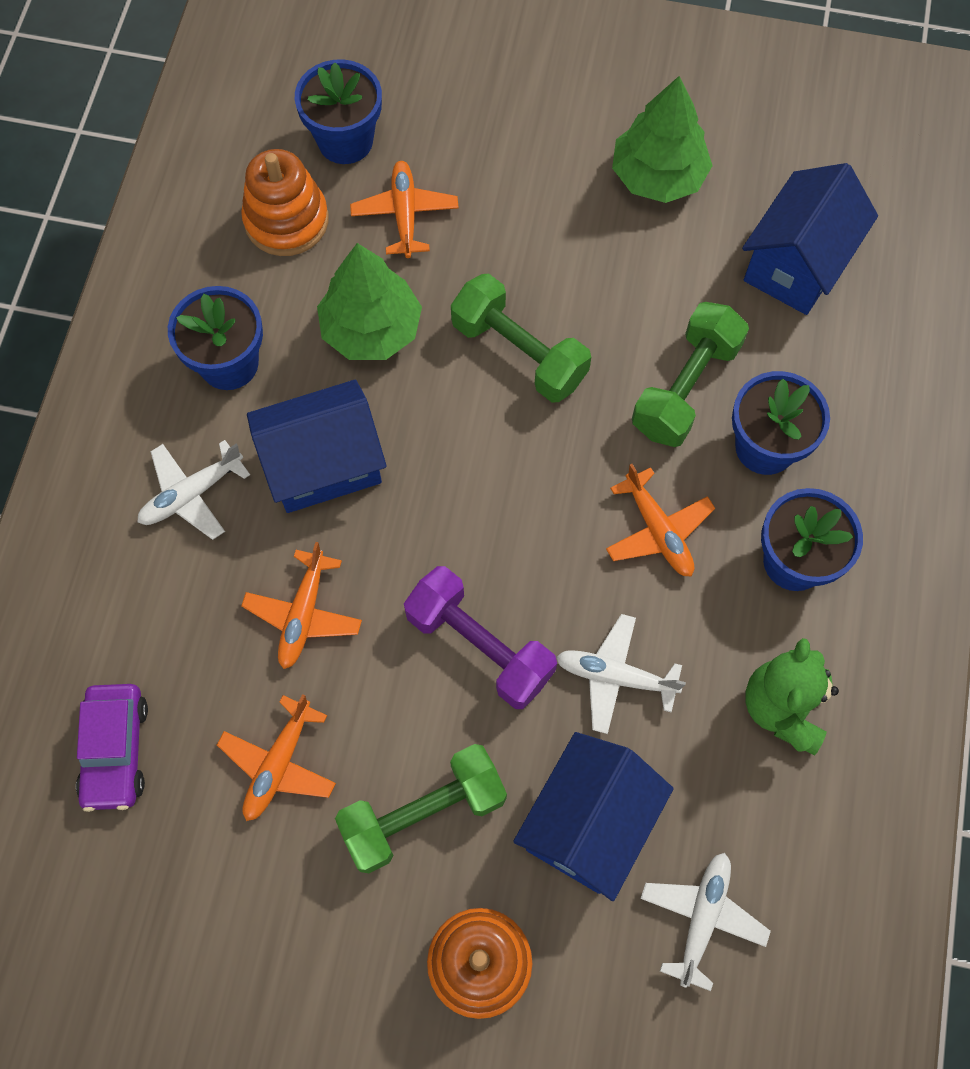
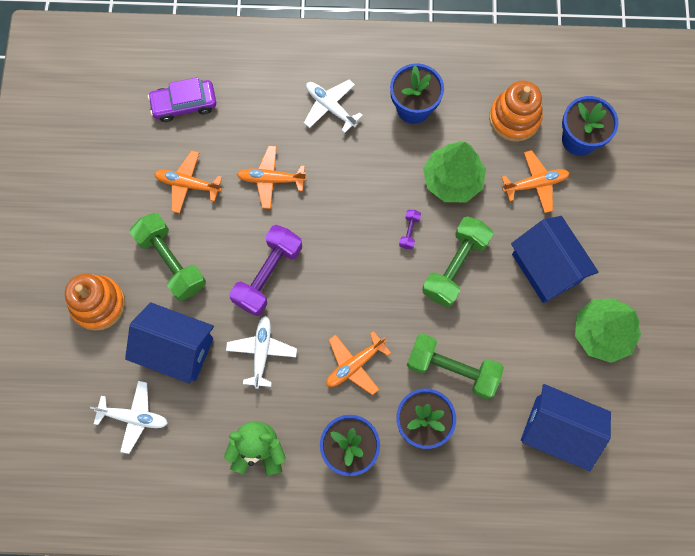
camera: 80 degrees right, 5 degrees up
blue house [247,380,387,513] -> blue house moved to [511,216,599,303]
none -> purple dumbbell [399,210,421,249]

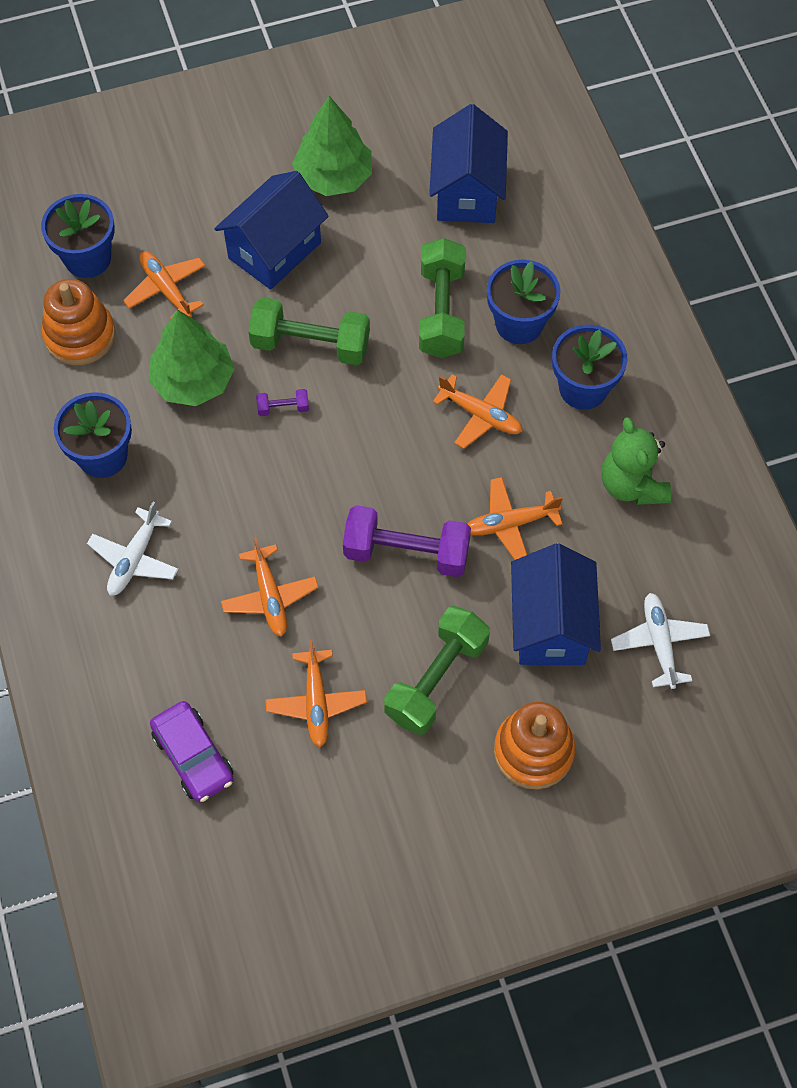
camera: 110 degrees left, 10 degrees down
white plane [226,316,297,389] -> orange plane [467,477,563,560]

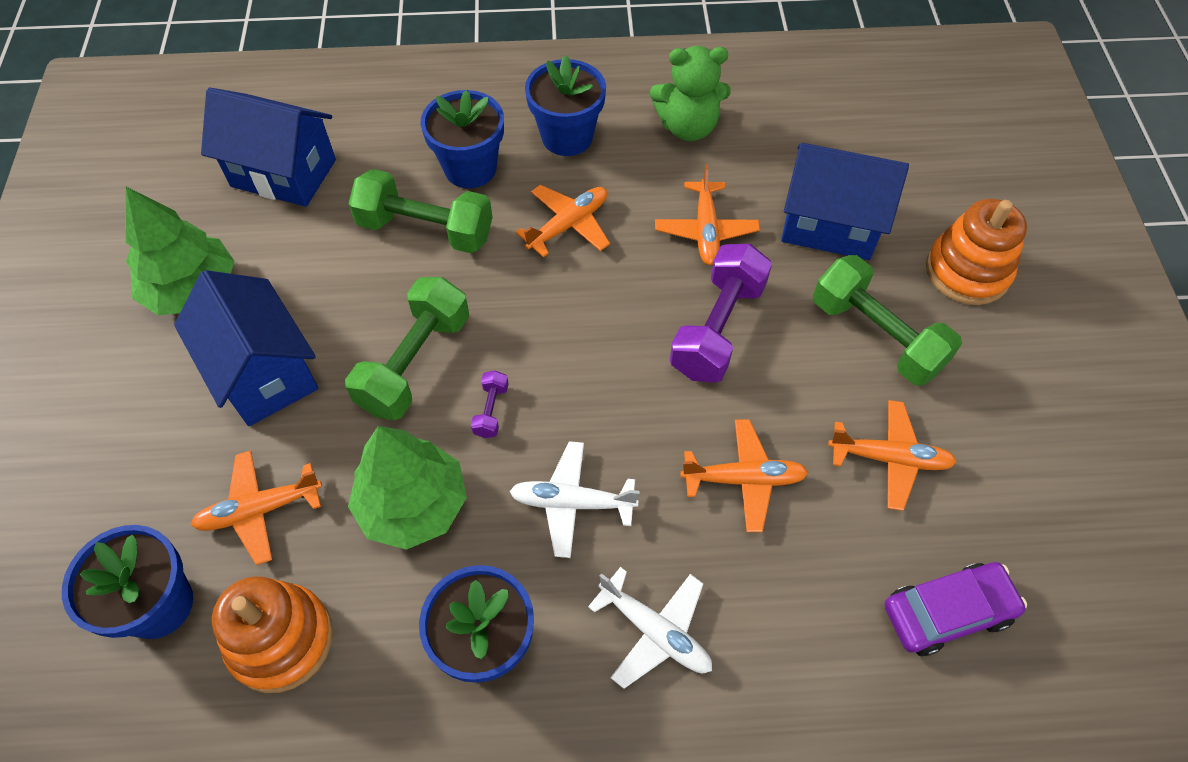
camera: 75 degrees left, 5 degrees down
white plane [611,593,710,689] -> white plane moved to [509,441,640,558]

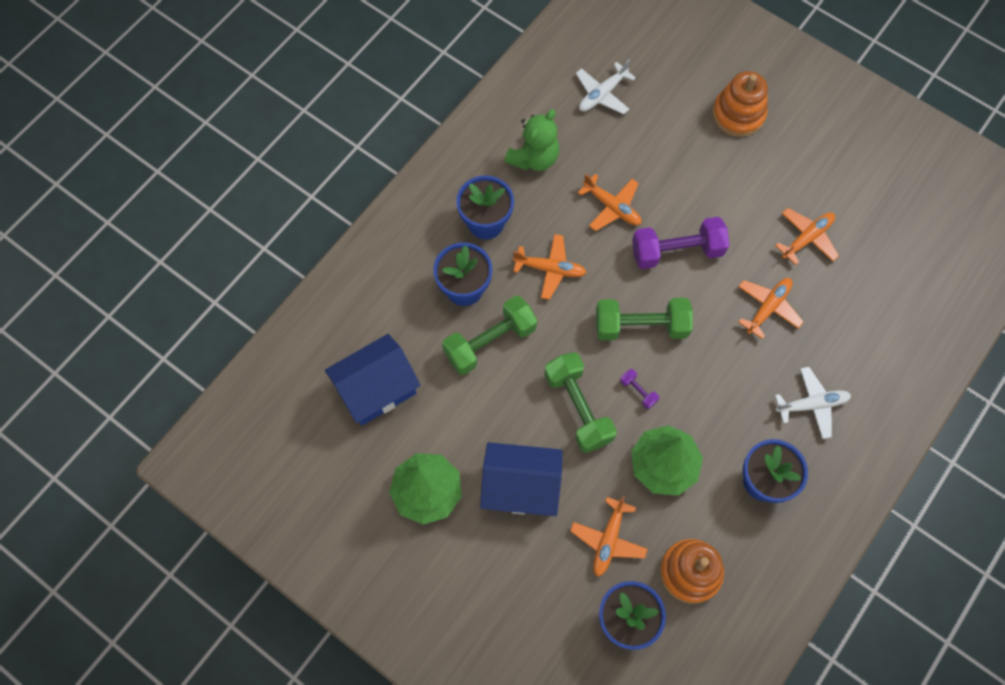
camera: 50 degrees left, 10 degrees up
white plane [509,441,640,558] -> white plane moved to [576,59,636,114]
orange plane [516,185,610,257] -> orange plane turned 105 degrees clockwise [513,234,587,300]
purple dumbbell [670,244,772,383] -> purple dumbbell turned 75 degrees counterclockwise [632,217,729,269]
blue house [781,143,909,260] -> none
green dumbbell [813,255,962,386] -> green dumbbell moved to [596,298,693,341]
purple car [885,562,1027,656] -> none

